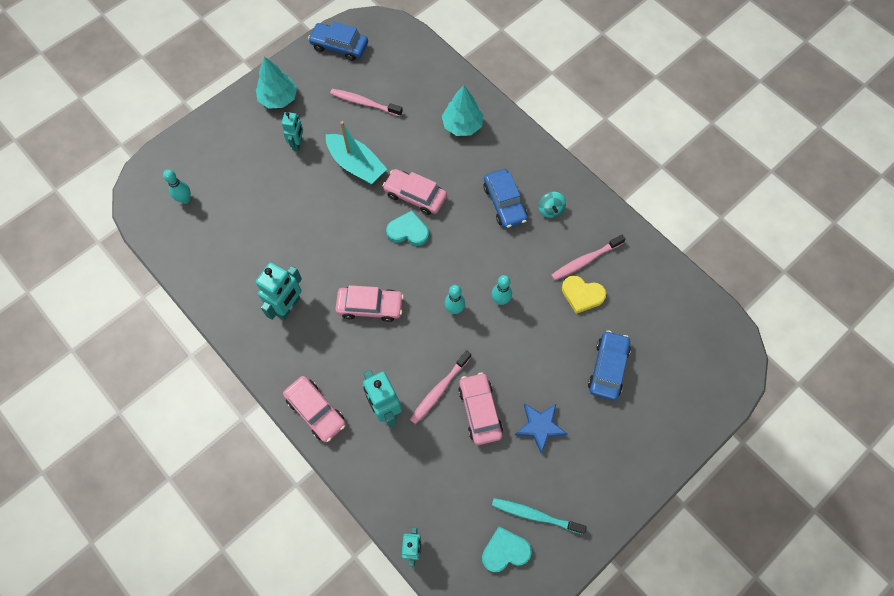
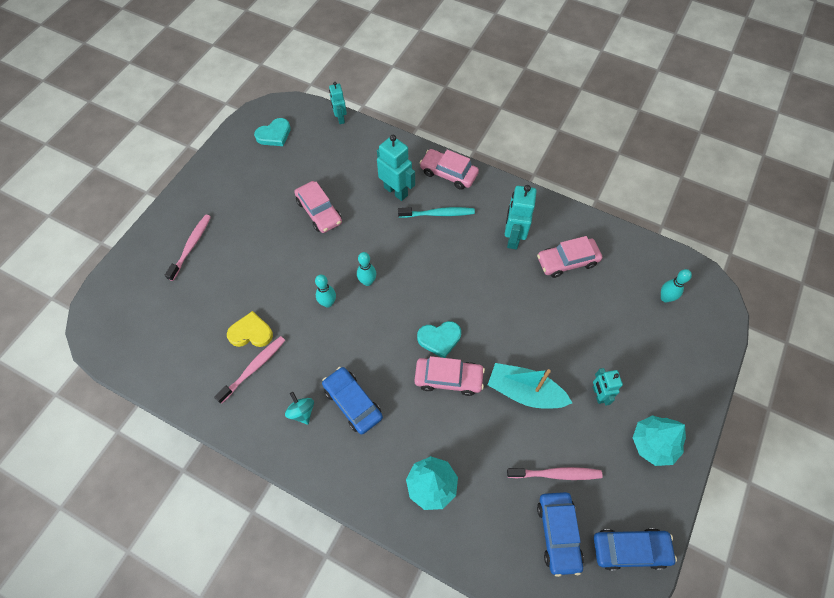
camera: 160 degrees right, 5 degrees down
pink car [335,285,404,322] -> pink car moved to [537,236,602,278]
pink toothbrush [410,350,471,424] -> pink toothbrush moved to [165,214,211,281]
turquoise toothbrush [492,498,587,534] -> turquoise toothbrush moved to [398,207,475,218]
blue star [515,403,567,454] -> none
blue car [588,331,631,401] -> blue car moved to [537,492,584,577]

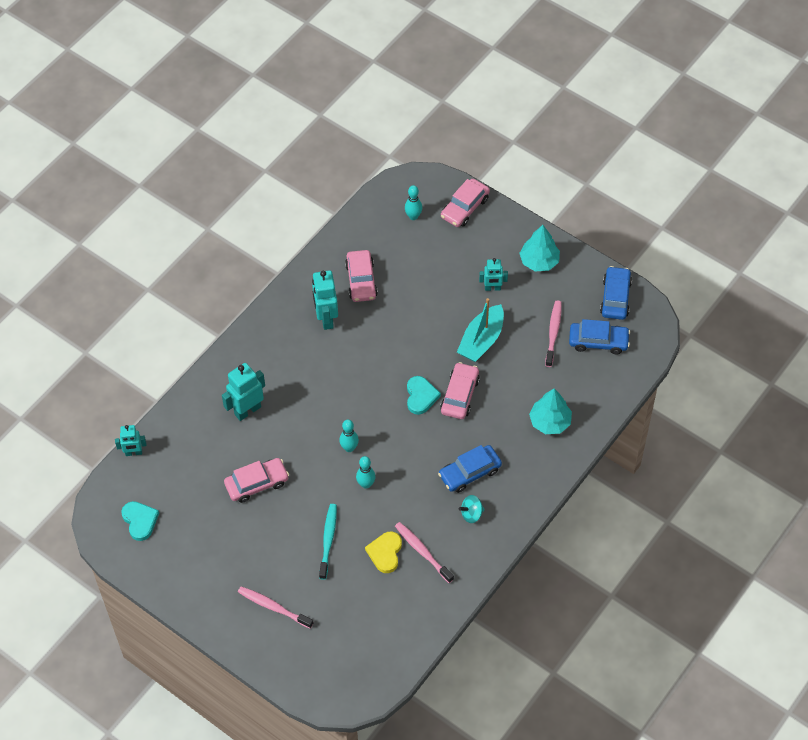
camera: 80 degrees left, 5 degrees down
turquoise toothbrush [398,207,475,218] -> turquoise toothbrush moved to [319,504,337,580]
pink car [420,149,479,190] -> pink car moved to [441,179,490,227]
turquoise robot [505,185,537,249] -> turquoise robot turned 60 degrees clockwise [312,270,338,330]

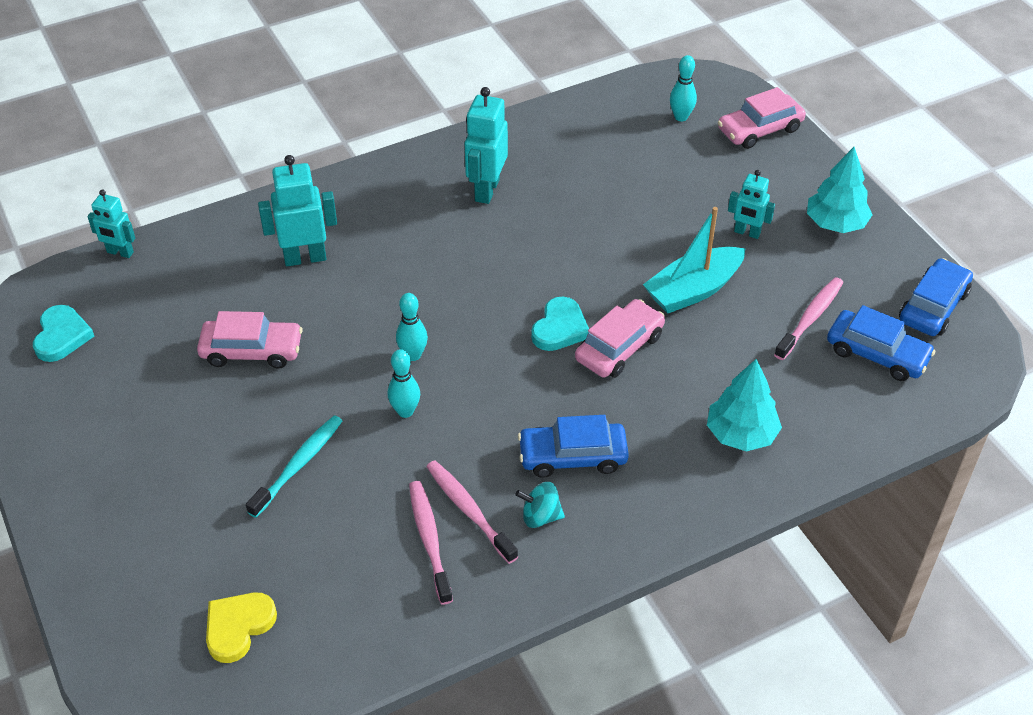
camera: 25 degrees right, 10 degrees down
pink toothbrush [238,586,313,629] -> pink toothbrush moved to [426,460,518,564]
pink car [345,250,378,302] -> none
yellow heart [365,532,402,573] -> yellow heart moved to [206,592,277,663]

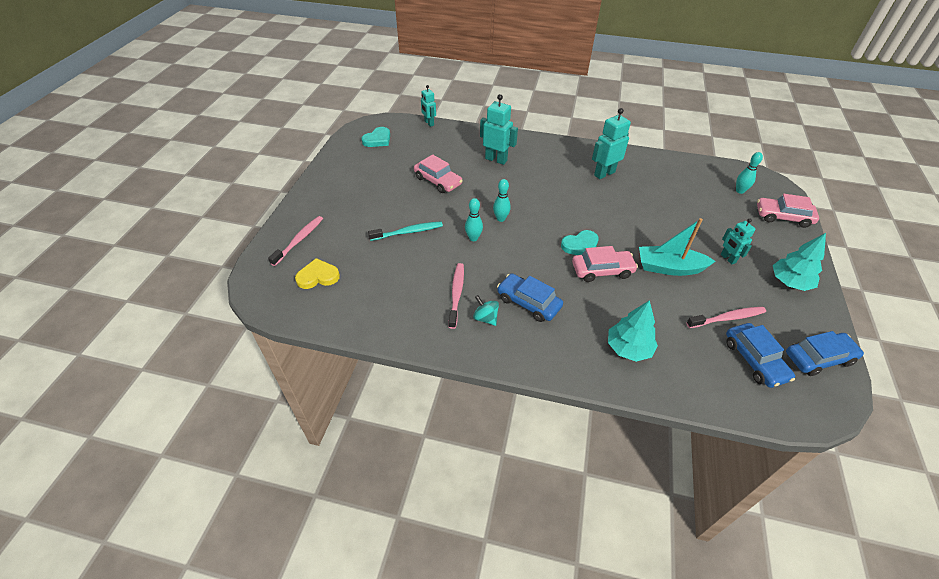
camera: 40 degrees right, 0 degrees up
pink toothbrush [409,481,453,605] -> pink toothbrush moved to [268,216,323,266]

